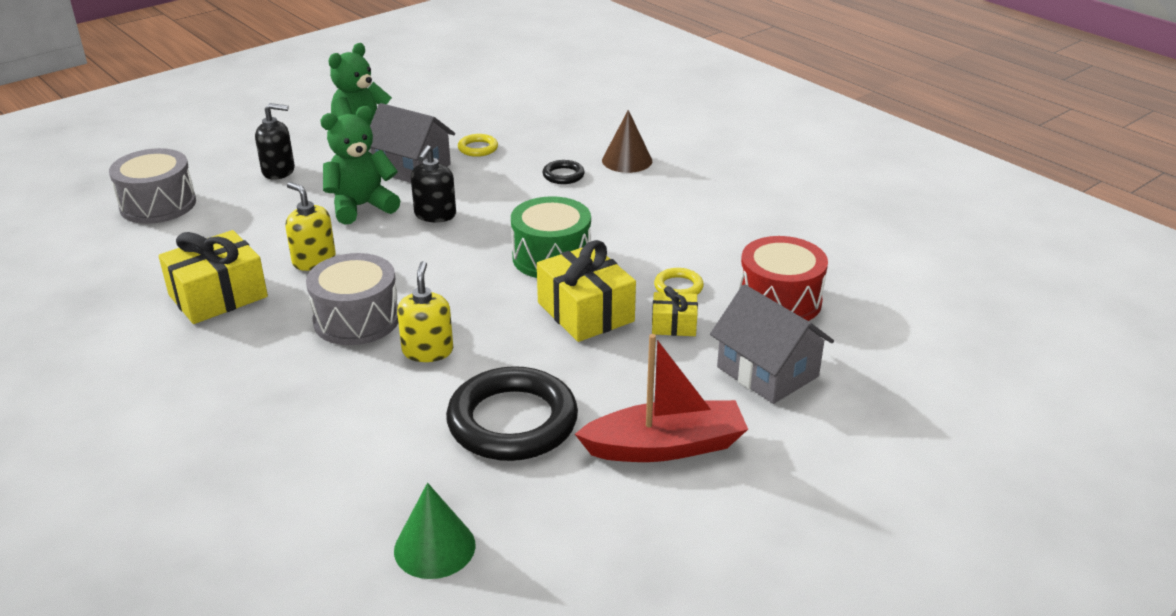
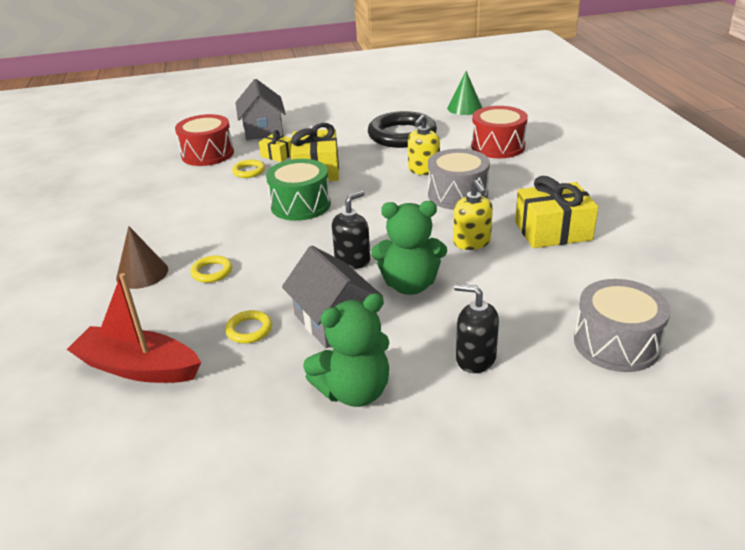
camera: 150 degrees left, 0 degrees up
black ring [542,160,585,184] -> yellow ring [190,255,232,283]
red boat [575,334,748,462] -> red boat moved to [67,273,201,383]
none -> red drum [471,106,528,158]

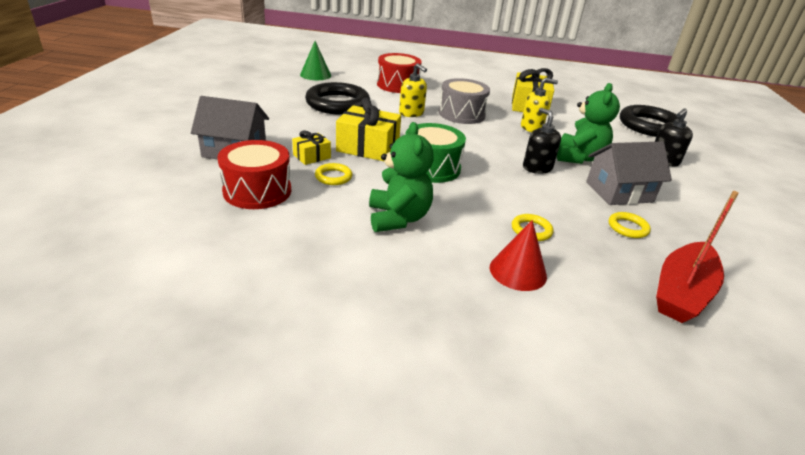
camera: 75 degrees left, 0 degrees up
brown cone [116,226,168,289] -> red cone [490,220,547,291]
green teddy bear [303,293,390,407] -> green teddy bear moved to [369,122,434,232]
grey drum [574,279,671,372] -> black ring [620,105,679,137]

